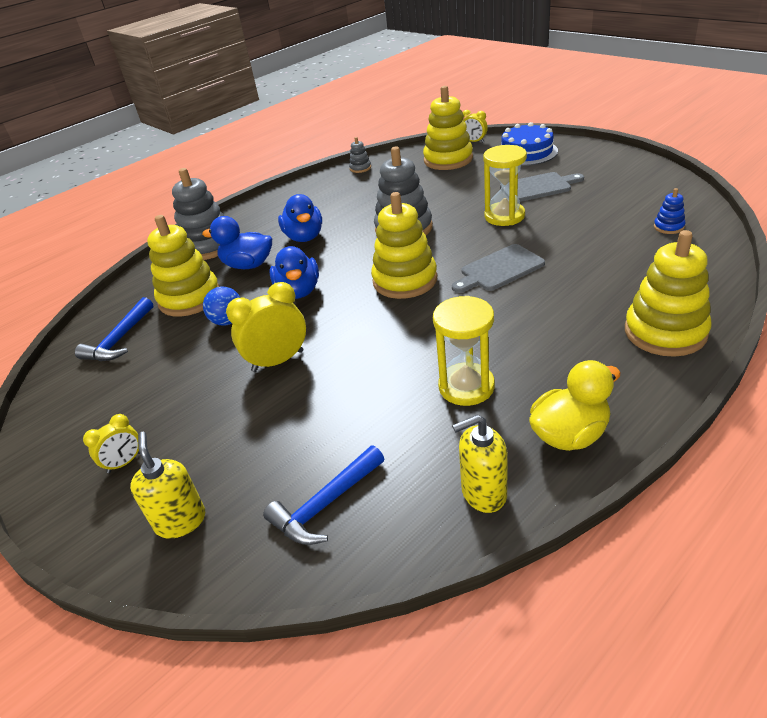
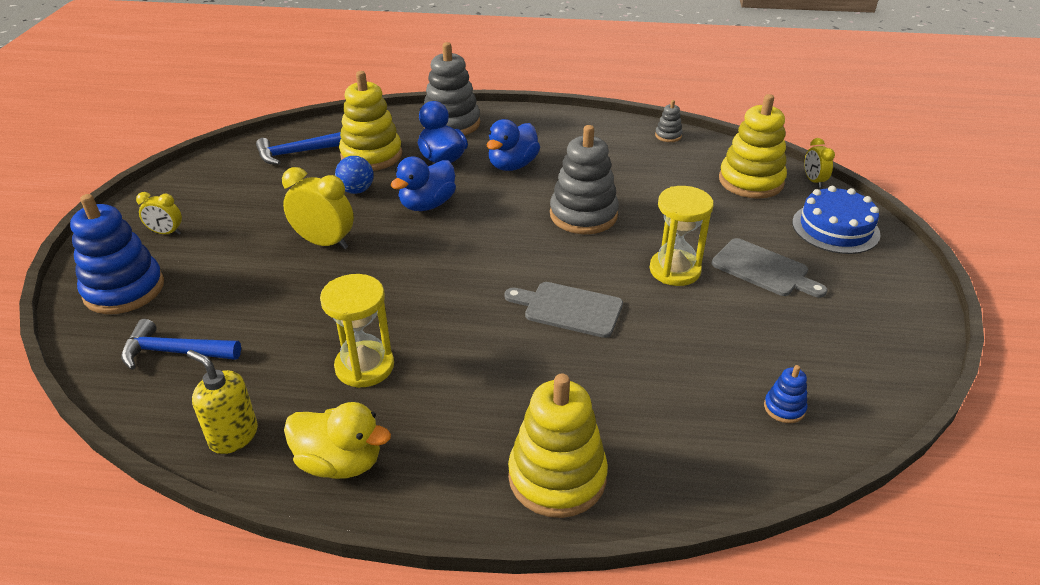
camera: 45 degrees right, 0 degrees up
yellow soap dispenser [130,432,205,539] -> blue stacking toy [70,194,164,314]
yellow stacking toy [371,192,437,299] -> none

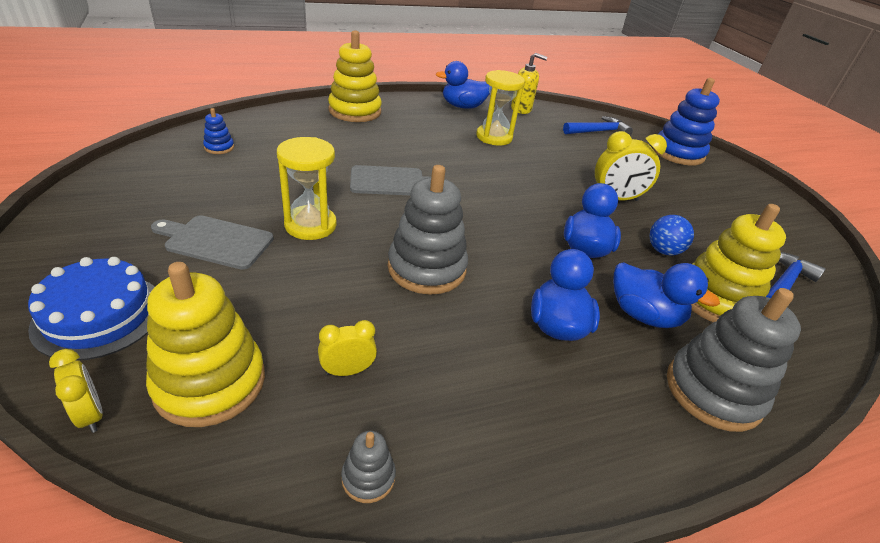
camera: 150 degrees right, 0 degrees up
yellow clock [136,192,182,234] -> yellow clock moved to [318,320,377,376]
yellow duck [284,402,391,479] -> blue duck [436,61,490,109]

